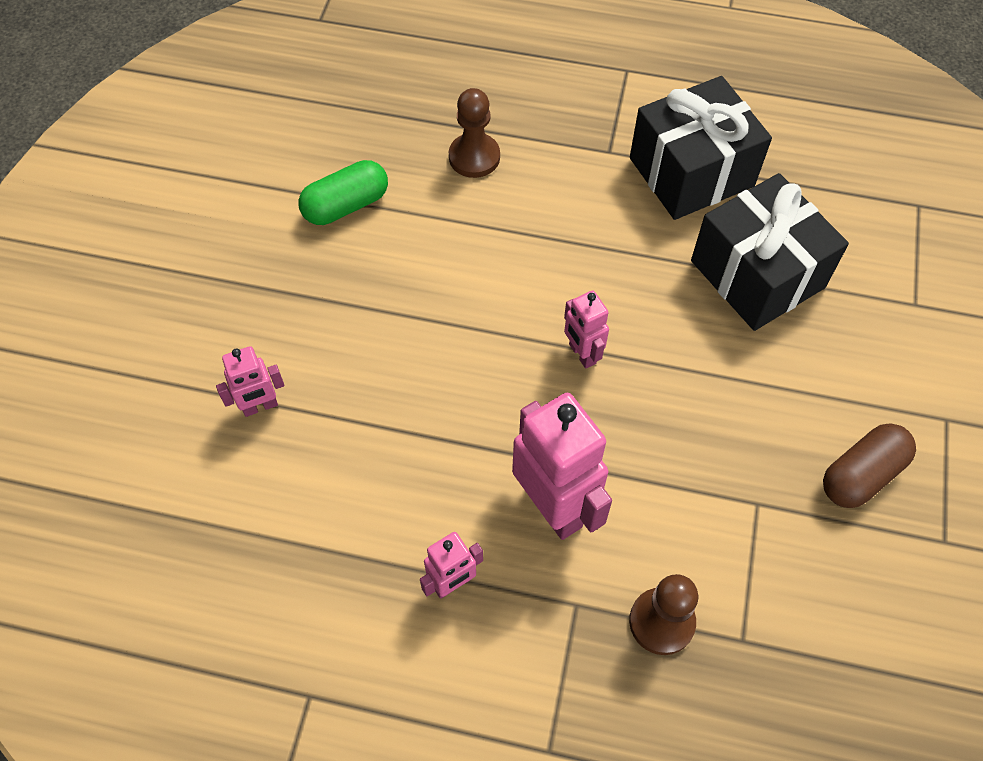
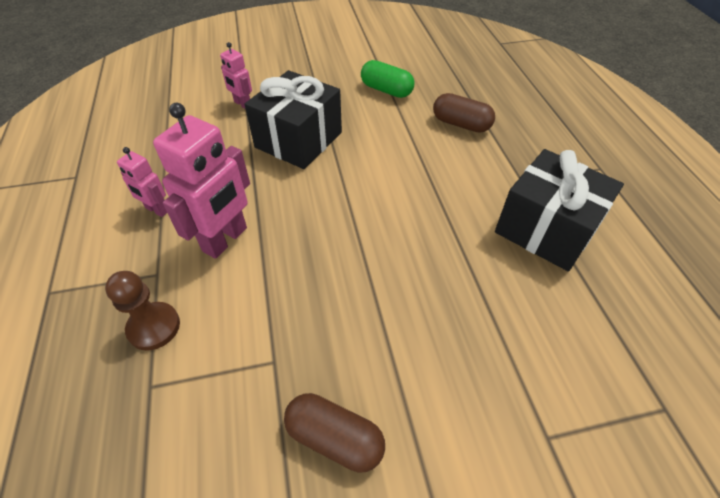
camera: 65 degrees right, 10 degrees down
brown pawn [449,88,500,178] -> brown capsule [433,93,495,133]
pink robot [564,290,609,369] -> none
black gift [691,173,849,331] -> black gift moved to [245,70,342,169]

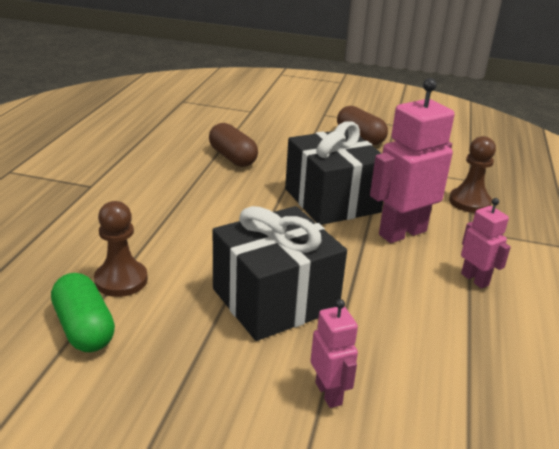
camera: 155 degrees left, 20 degrees down
brown capsule [433,93,495,133] -> brown capsule moved to [209,123,258,167]
black gift [495,149,624,271] -> black gift moved to [285,121,383,225]
none -> brown pawn [94,201,148,297]

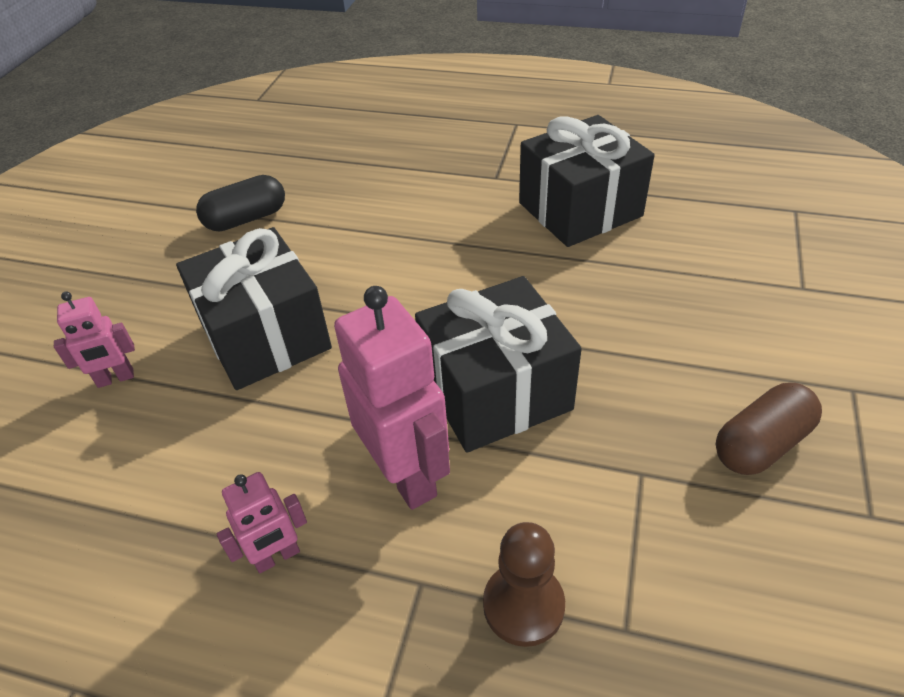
camera: 95 degrees right, 15 degrees up
green capsule [51,273,115,352] -> black capsule [196,175,285,231]
brown pawn [94,201,148,297] -> none
brown capsule [209,123,258,167] -> none
none -> black gift [519,115,655,247]

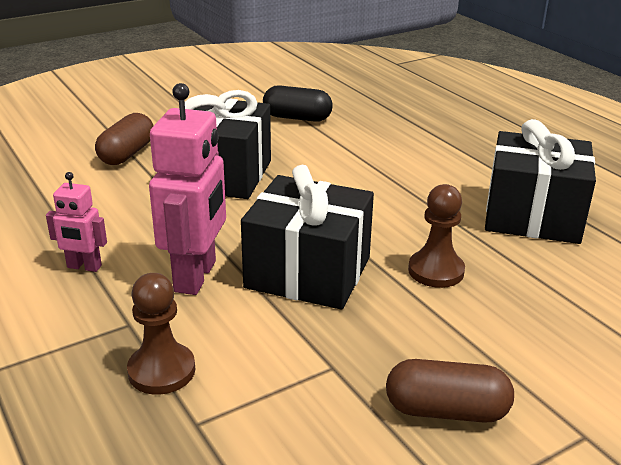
camera: 40 degrees right, 15 degrees down
pink robot [54,292,135,388] -> brown capsule [95,113,153,165]
none -> brown pawn [408,184,465,288]

